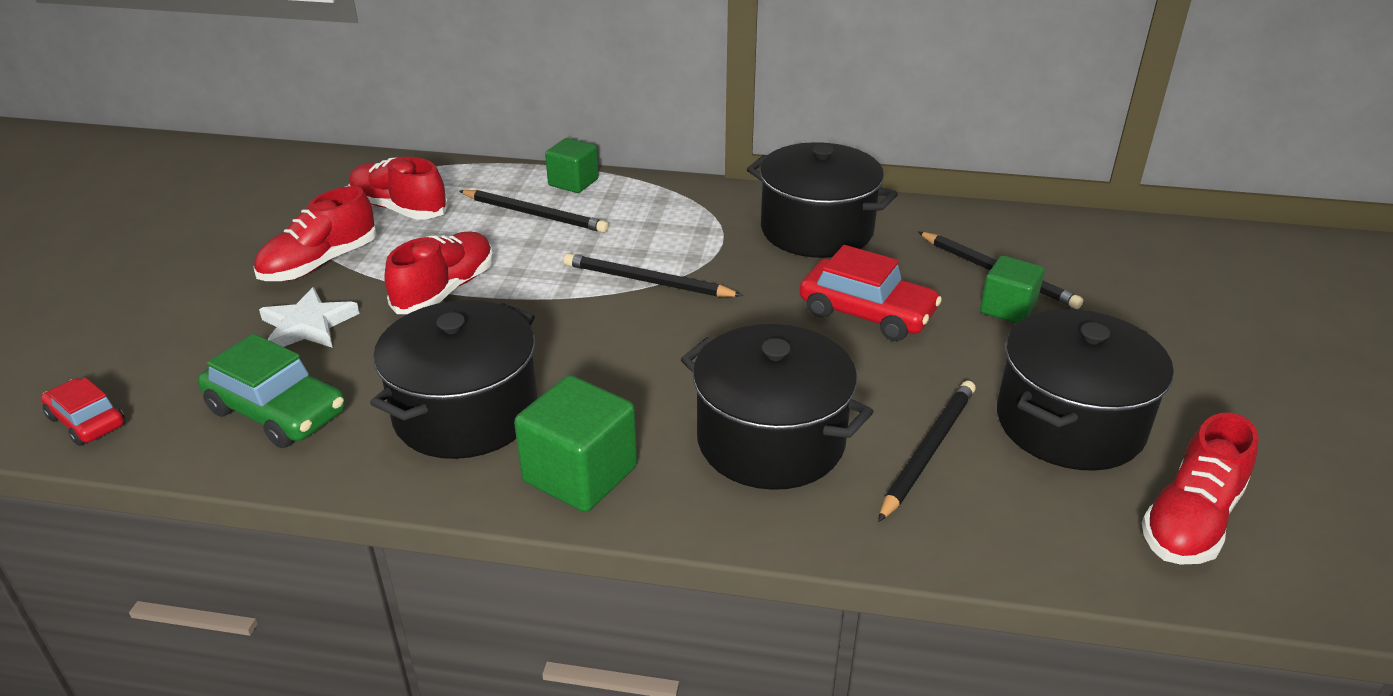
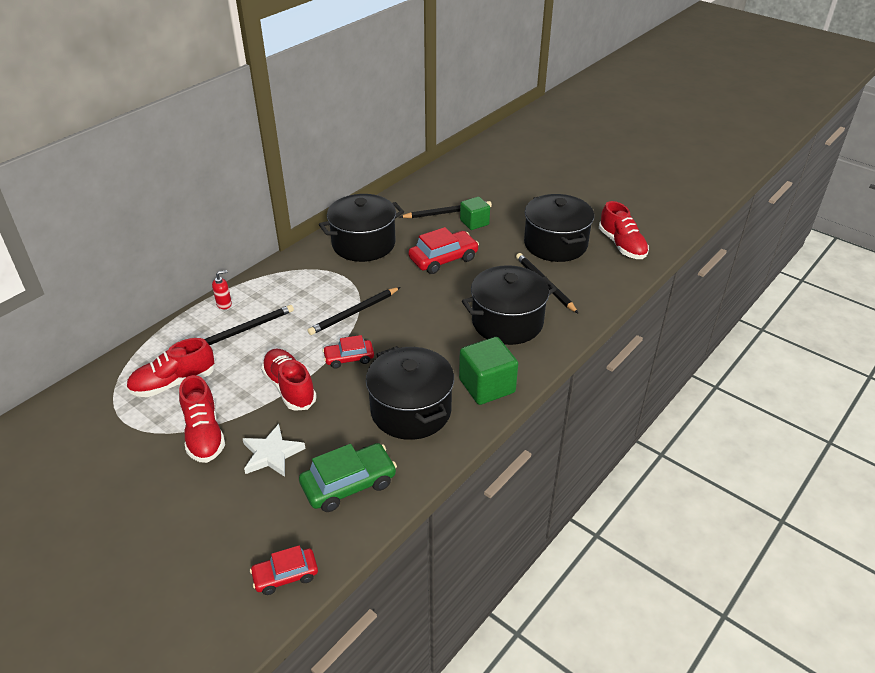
camera: 60 degrees left, 5 degrees up
green cube [545,138,599,193] -> red soap dispenser [212,270,232,309]
none -> red car [323,335,374,369]

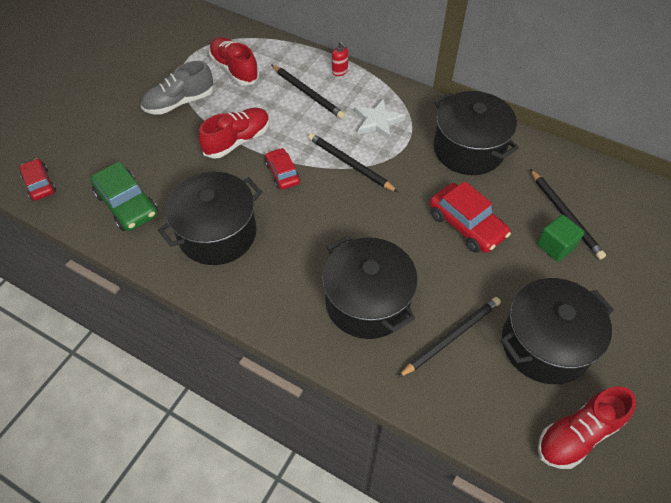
camera: 80 degrees right, 15 degrees up
red shoe [179,375,225,463] -> grey shoe [141,61,214,115]
white star [243,424,306,477] -> white star moved to [355,98,405,140]
green cube [459,337,518,405] -> none

